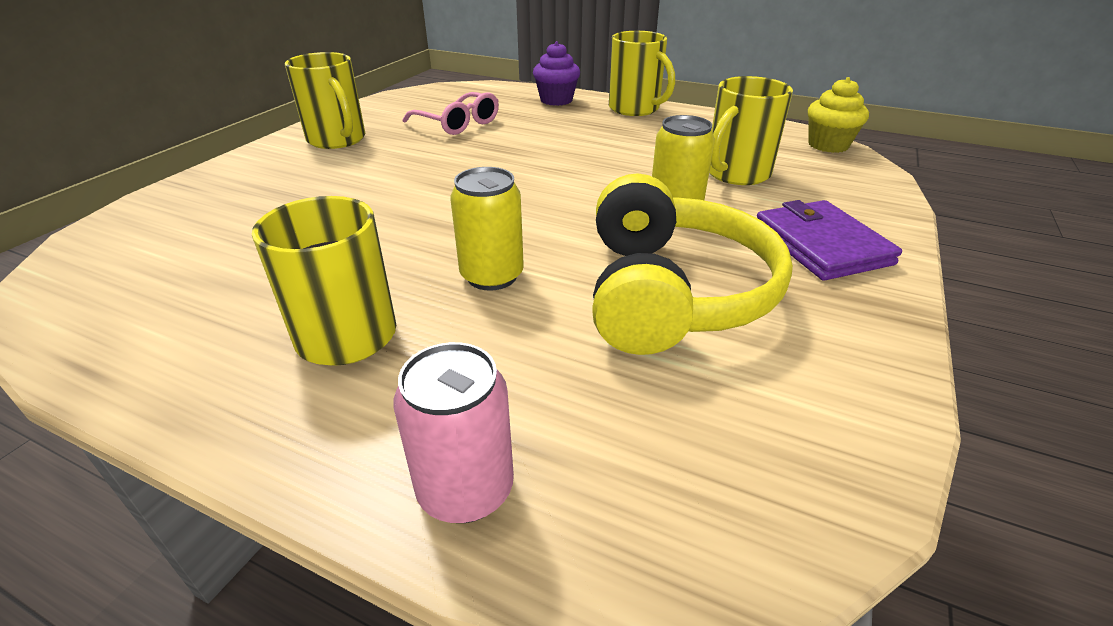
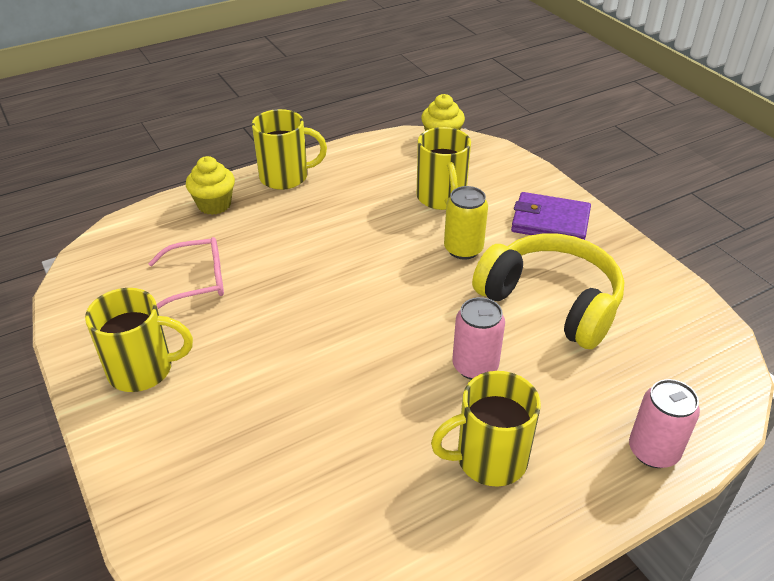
camera: 55 degrees left, 5 degrees up
yellow can [450,167,524,291] -> pink can [452,297,505,380]
purple cupcake [533,41,580,106] -> yellow cupcake [186,156,235,215]

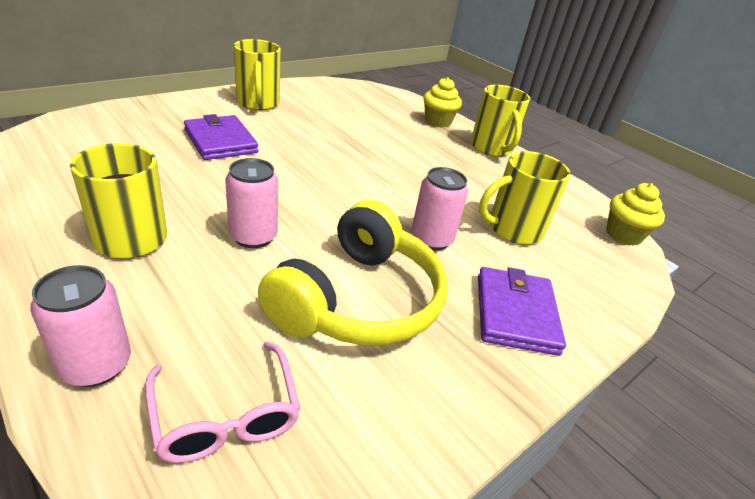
camera: 75 degrees right, 5 degrees down
pink glasses [148,237,224,309] -> pink glasses moved to [145,341,300,463]
yellow can [444,186,488,259] -> pink can [411,167,468,250]
none -> purple wallet [184,114,258,160]

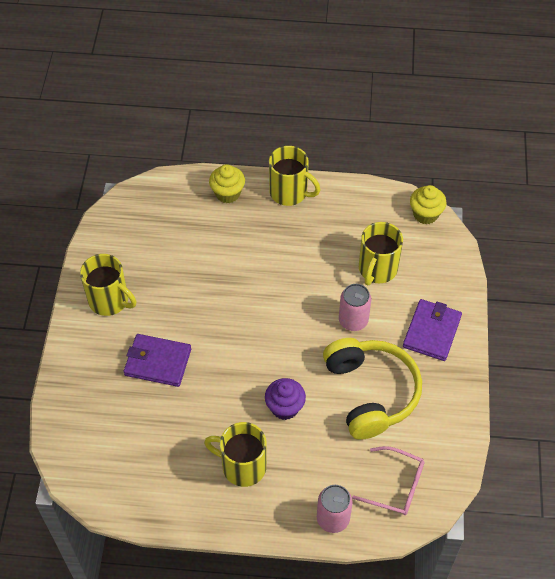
camera: 40 degrees left, 20 degrees up
pink can [225,158,278,248] -> purple cupcake [265,378,306,420]
purple wallet [478,267,566,356] -> purple wallet turned 60 degrees clockwise [403,299,462,361]

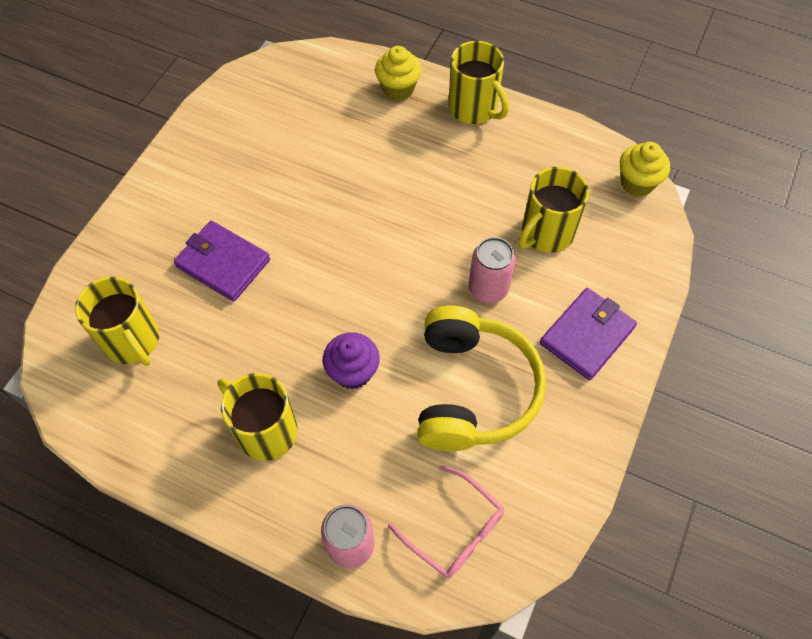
camera: 20 degrees right, 5 degrees up
yellow mug [80,254,136,316] -> yellow mug moved to [75,277,159,366]

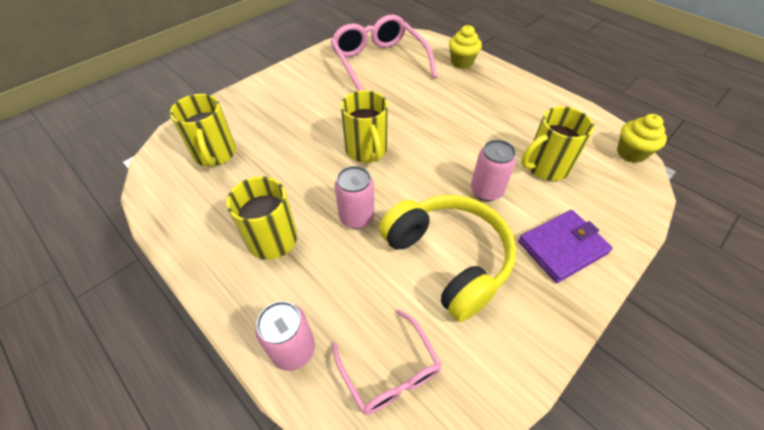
camera: 20 degrees right, 10 degrees down
purple wallet [174,221,270,302] -> none
purple cupcake [323,332,380,389] -> pink can [335,166,375,229]
yellow headphones [417,306,546,451] -> yellow headphones turned 60 degrees counterclockwise [379,195,516,322]
yellow mug [448,41,509,124] -> yellow mug moved to [341,90,388,163]
none -> pink glasses [330,15,437,91]

